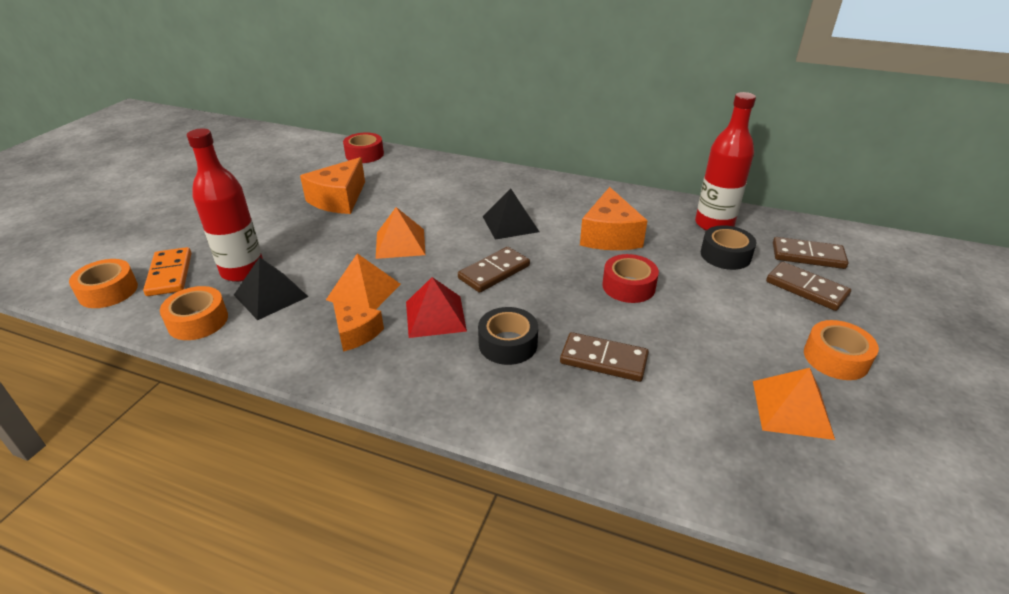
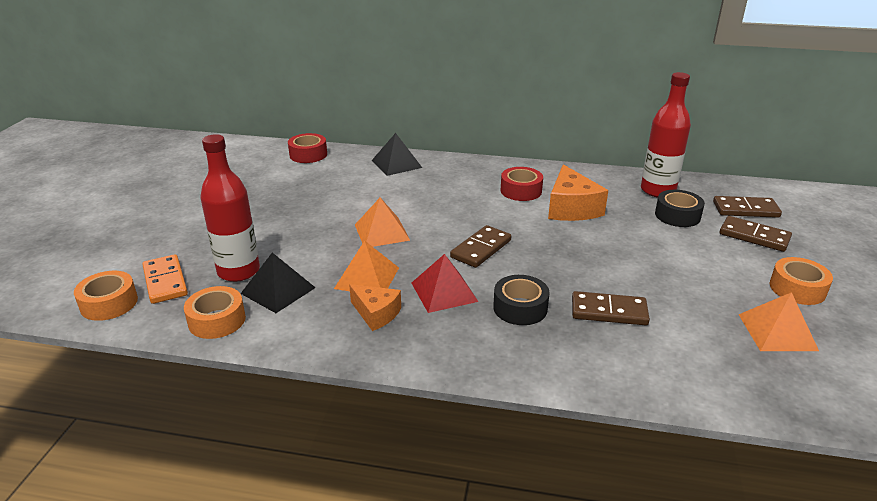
camera: 10 degrees left, 5 degrees down
orange cheese [300,157,365,214] -> none
black pyramid [482,189,540,240] -> black pyramid moved to [371,133,422,176]
red tape [602,254,659,303] -> red tape moved to [501,167,543,201]

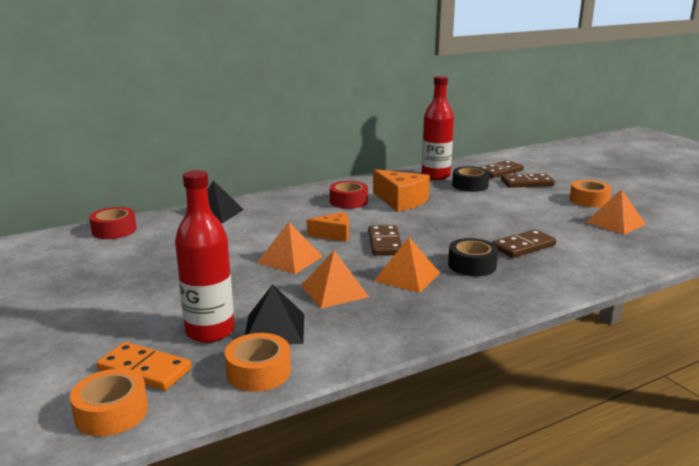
camera: 40 degrees left, 10 degrees down
orange cheese [349,284,401,331] -> orange cheese moved to [307,212,349,242]
red pyramid [412,254,479,313] -> orange pyramid [374,237,440,293]

